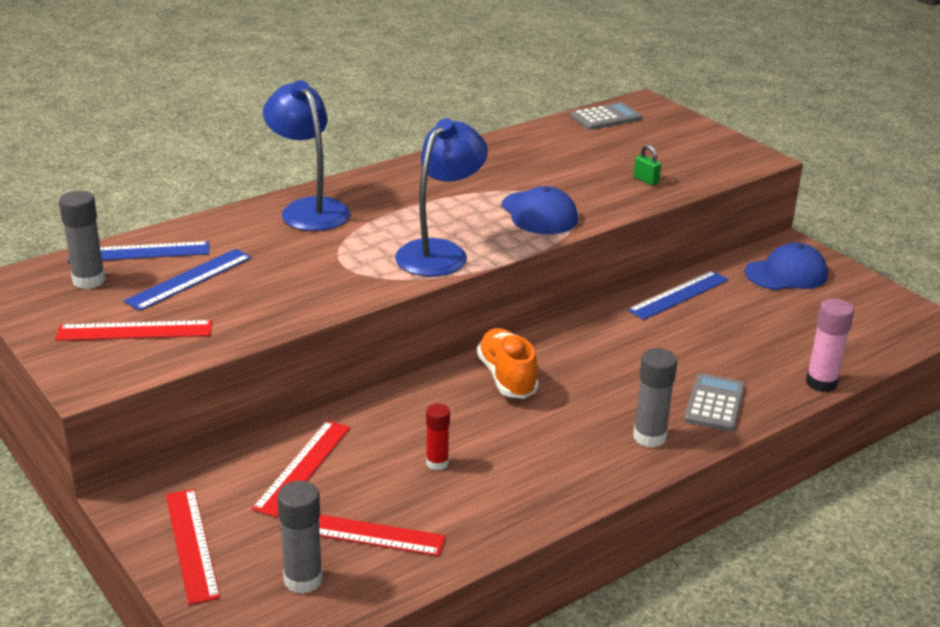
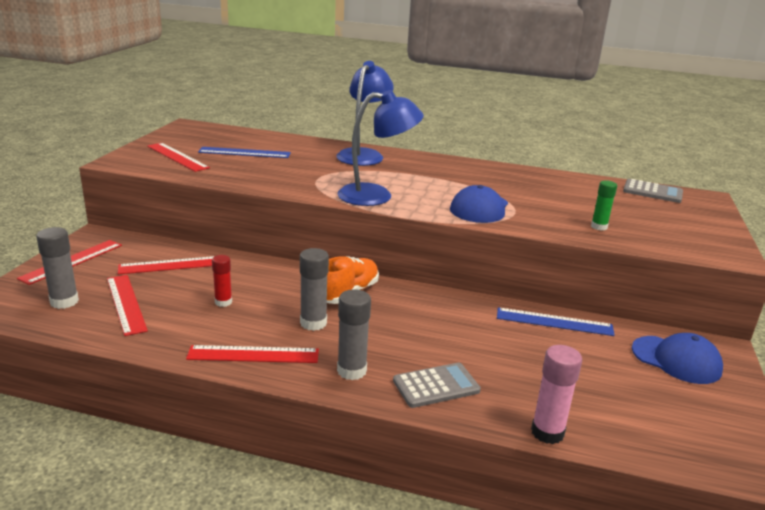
camera: 50 degrees right, 5 degrees down
grey glue stick [59,191,106,289] -> grey glue stick moved to [300,248,329,331]
blue ruler [68,241,209,262] -> none
green padlock [634,145,661,186] -> green glue stick [591,180,617,230]
none -> red ruler [186,345,319,363]

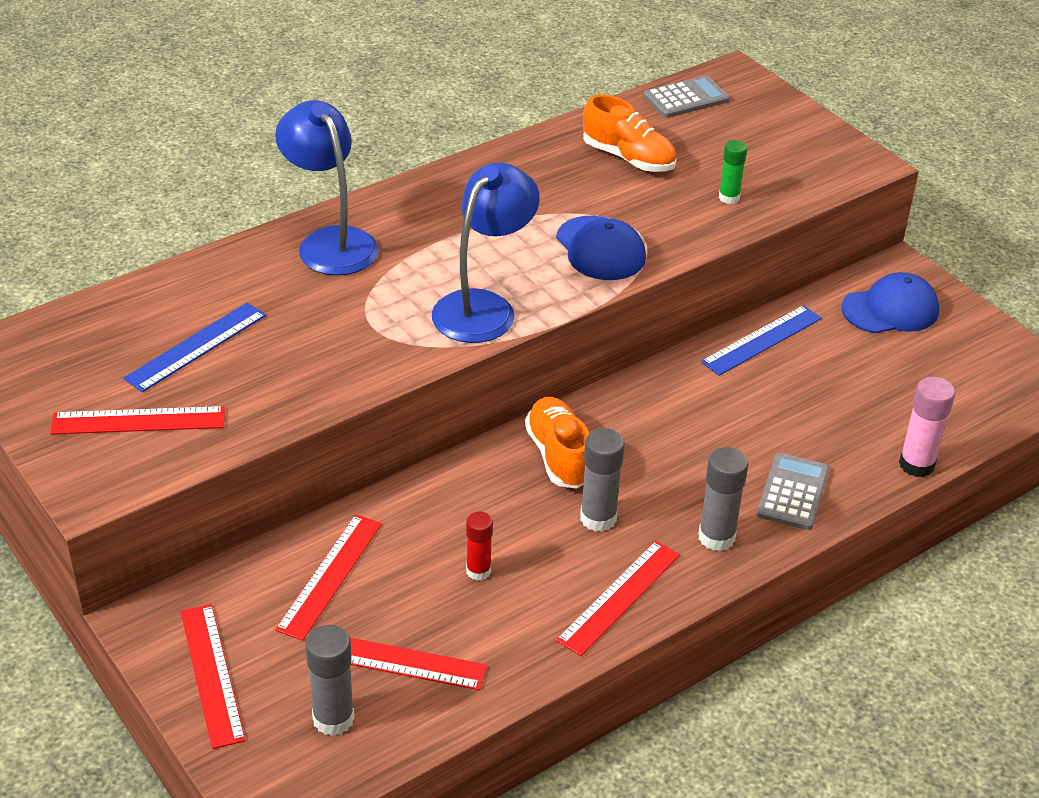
camera: 50 degrees left, 15 degrees up
none -> orange shoe [583,94,677,172]

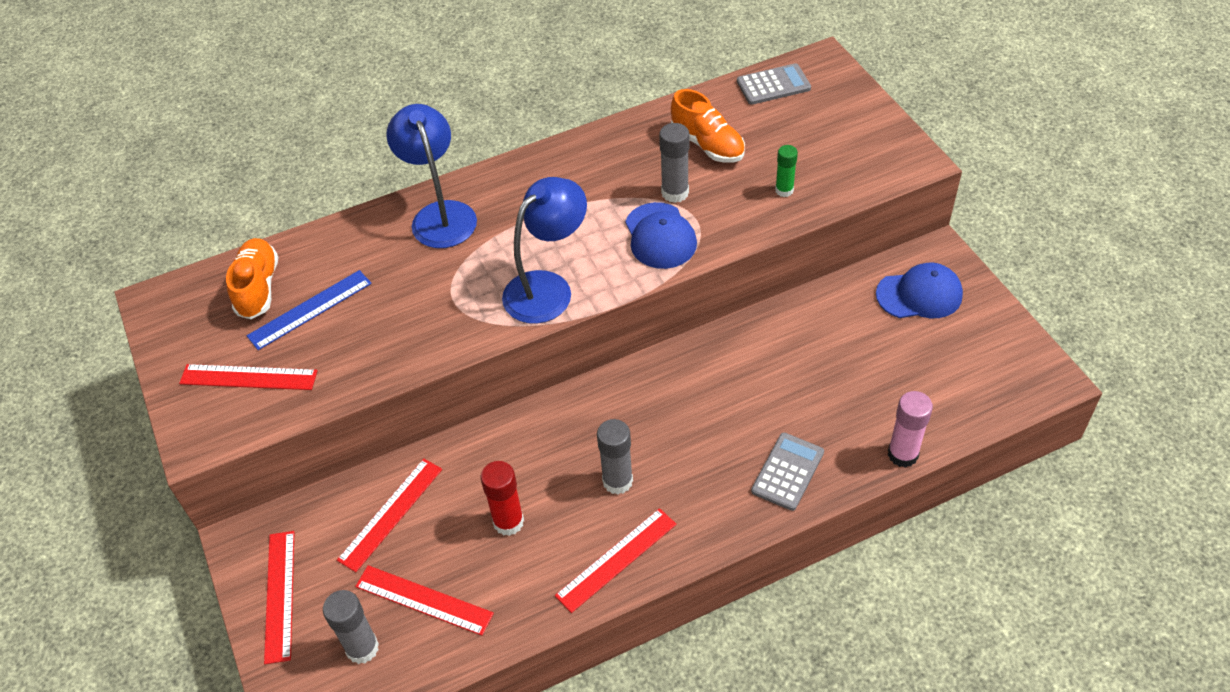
camera: 15 degrees right, 10 degrees up
red glue stick [466,512,493,580] -> red glue stick [481,461,524,536], size x1.51
orange shoe [525,397,589,489] -> orange shoe moved to [226,238,278,319]
grey glue stick [698,447,748,551] -> grey glue stick moved to [659,123,689,203]
blue ruler [701,305,822,376] -> none

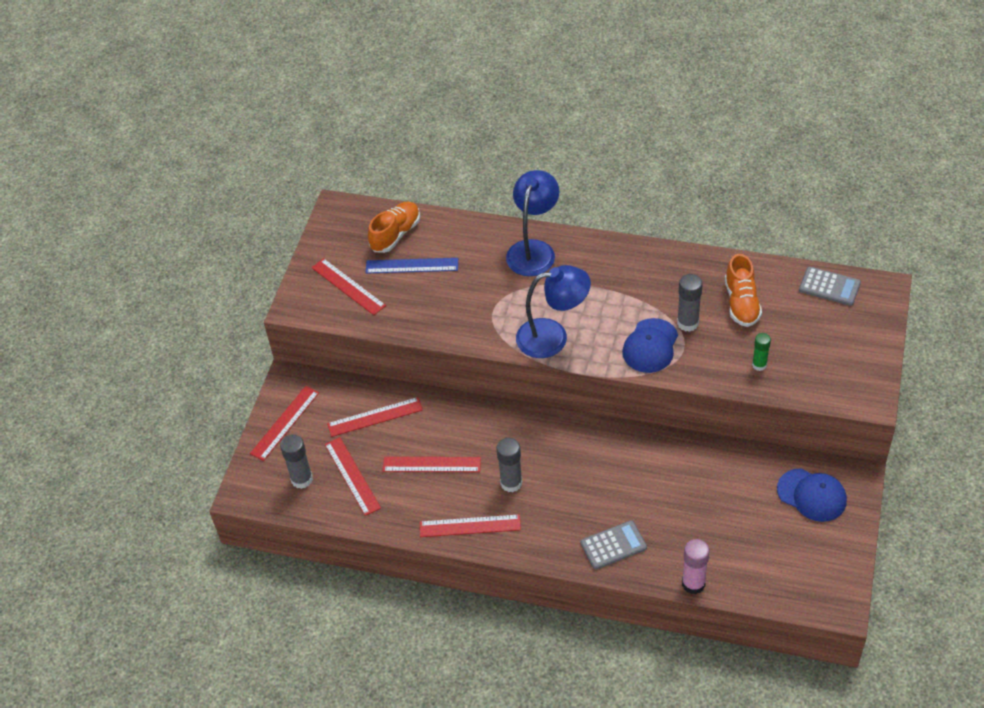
camera: 40 degrees right, 0 degrees up
red glue stick [481,461,524,536] -> red ruler [383,457,481,472]

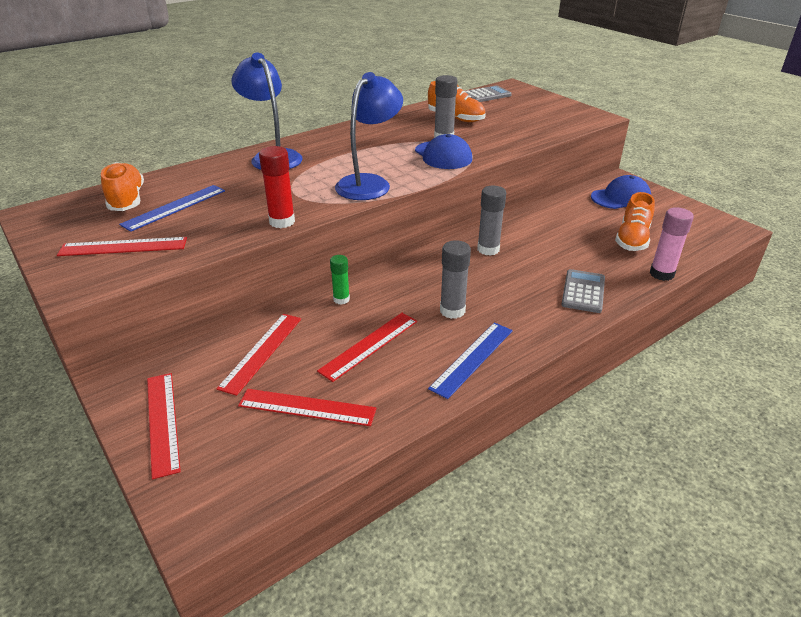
camera: 55 degrees left, 15 degrees down
grey glue stick [280,434,313,489] -> grey glue stick moved to [477,186,506,256]
red ruler [420,514,521,537] -> blue ruler [428,322,513,399]
green glue stick [752,333,771,371] -> green glue stick moved to [330,255,350,305]
none -> red glue stick [259,146,295,228]
none -> orange shoe [615,192,655,251]

